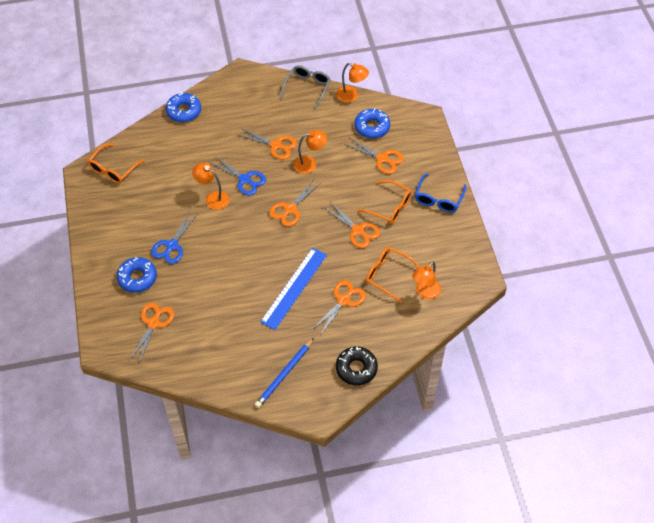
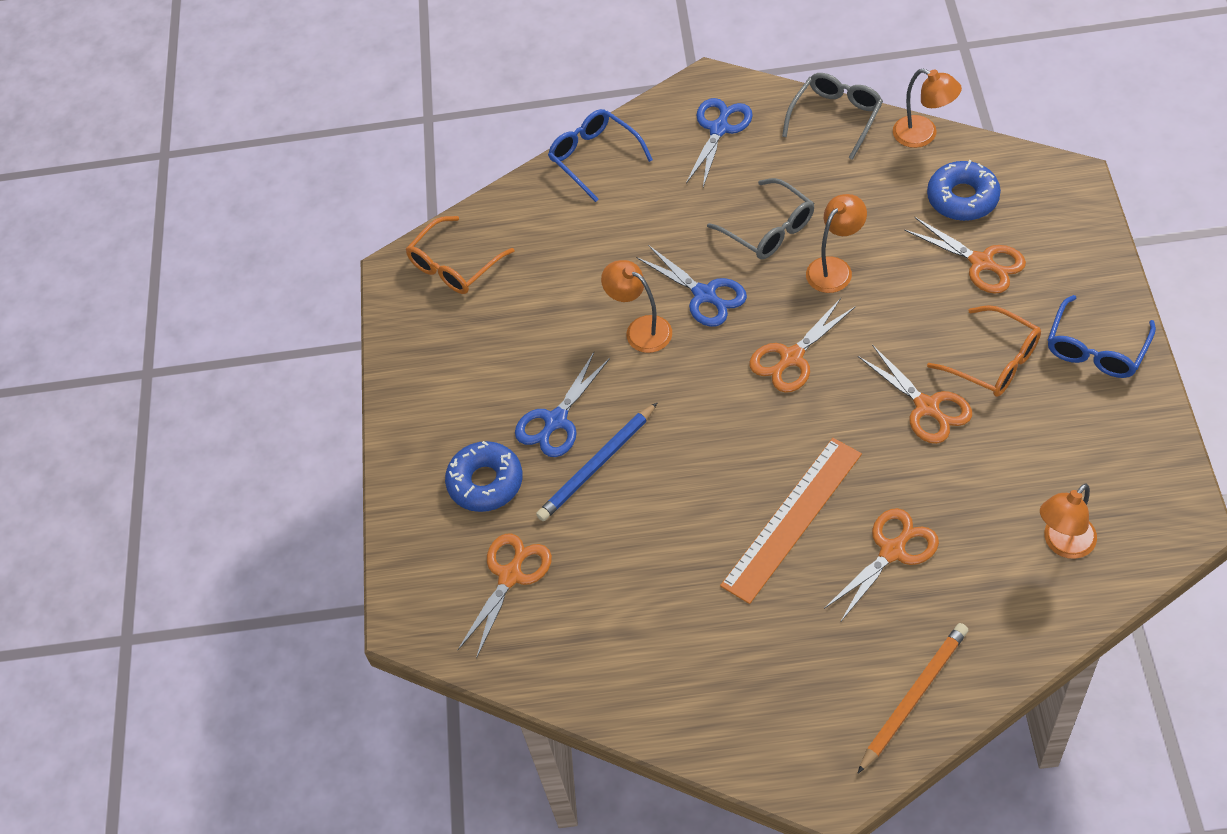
camera: 15 degrees right, 0 degrees up
blue donut [166,93,201,122] -> blue glasses [548,109,653,202]
orange scissors [238,128,297,160] -> grey glasses [707,178,814,259]
blue pencil [255,338,314,408] -> blue pencil moved to [536,402,658,521]
blue ruler [260,248,327,330] -> orange ruler [720,438,862,604]
orange lamp [293,130,327,174] -> orange lamp turned 45 degrees counterclockwise [806,194,867,293]
black donut [336,347,378,385] -> orange pencil [857,623,968,774]
orange glasses [366,247,420,303] -> none
none -> blue scissors [686,98,753,187]

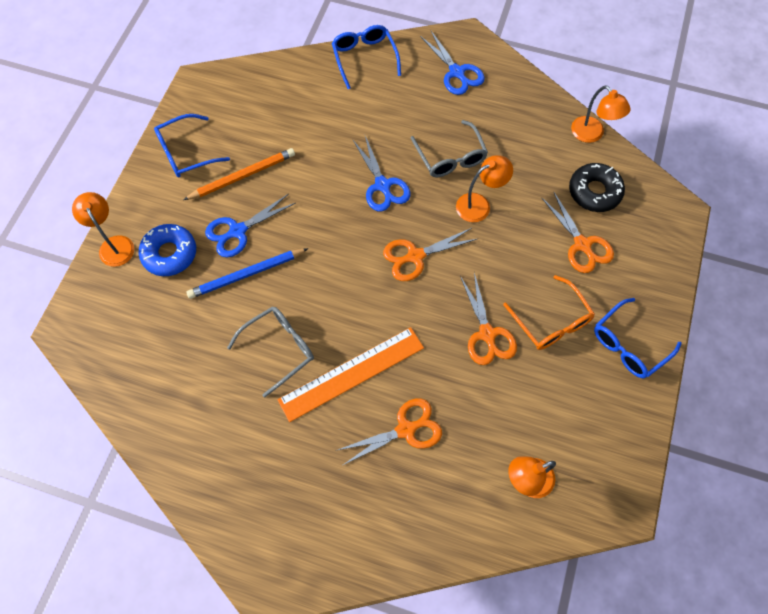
camera: 15 degrees right, 10 degrees up
orange glasses [406,216,514,294] -> none
orange scissors [458,534,552,659] -> none
orange lamp [601,260,672,353] -> orange lamp moved to [72,192,134,267]
blue scissors [686,98,753,187] -> blue scissors turned 105 degrees clockwise [420,31,485,95]
grey glasses [782,73,883,160] -> grey glasses moved to [227,306,314,397]
orange pencil [857,623,968,774] -> orange pencil moved to [183,148,295,200]
blue donut [927,160,1001,221] -> black donut [569,163,625,212]
none -> blue glasses [154,114,230,177]

